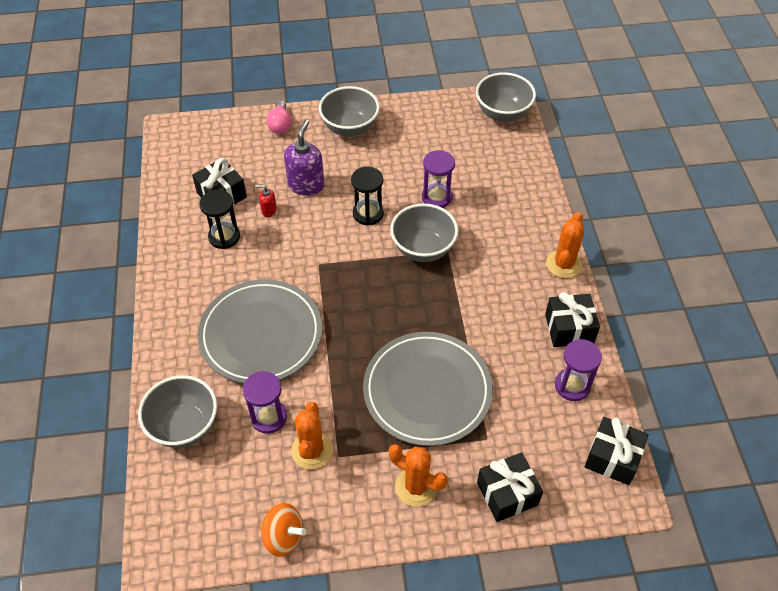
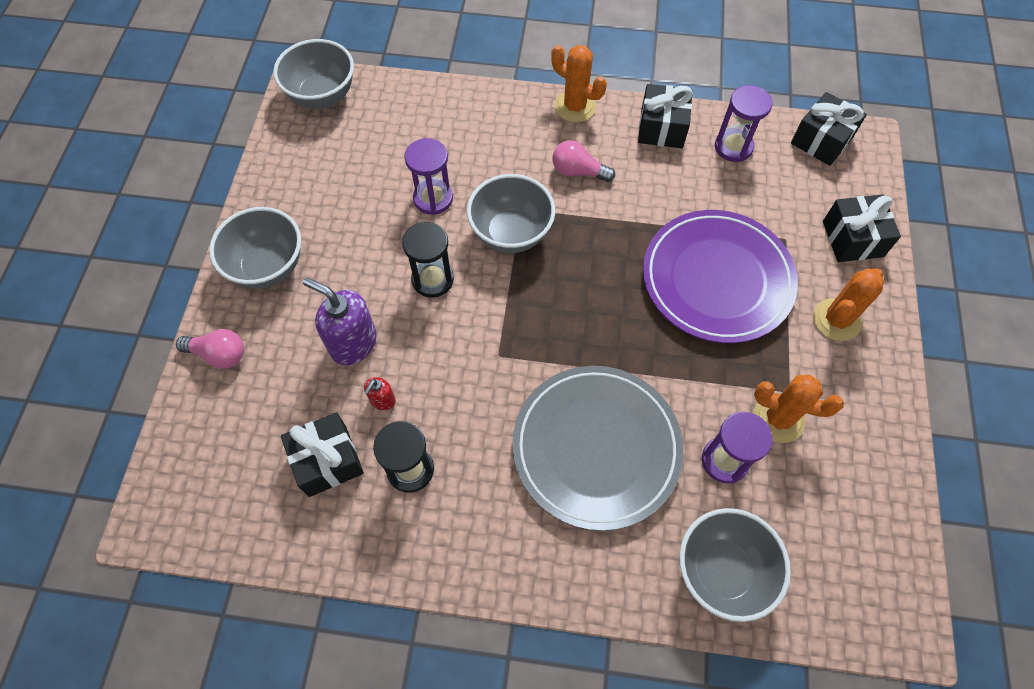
camera: 75 degrees left, 10 degrees up
orange spinning top [260,503,306,557] -> none
grey plate [363,332,493,446] -> purple plate [643,210,798,343]
none -> pink light bulb [553,140,615,182]

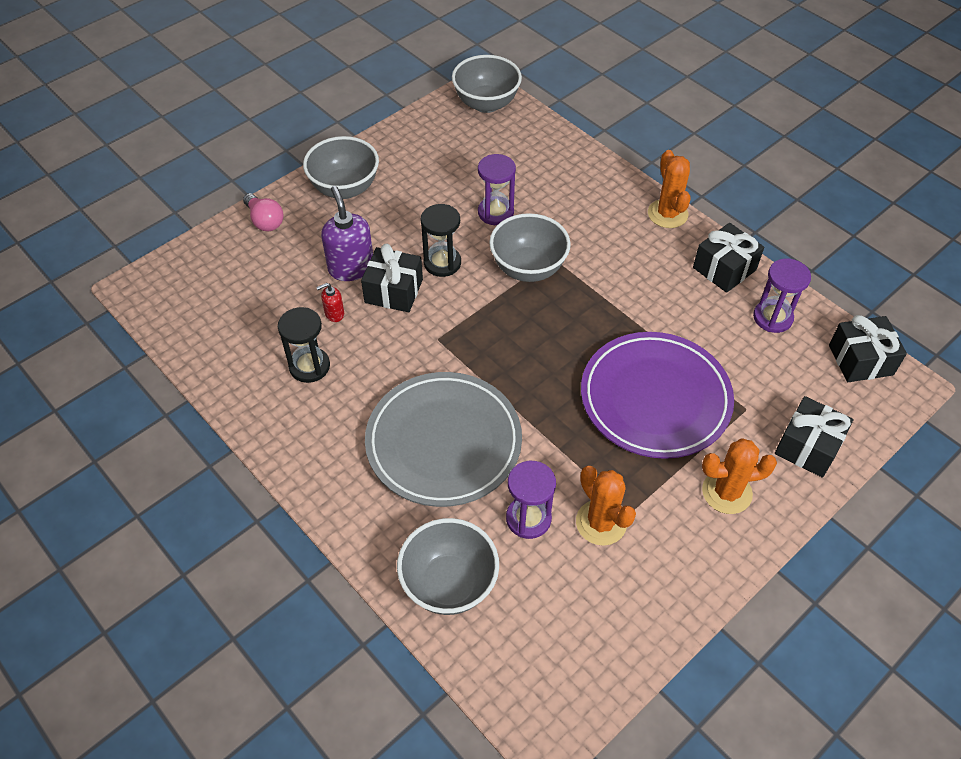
camera: 40 degrees right, 10 degrees down
black gift [281,412,364,497] -> black gift moved to [361,243,423,312]
pink light bulb [553,140,615,182] -> none

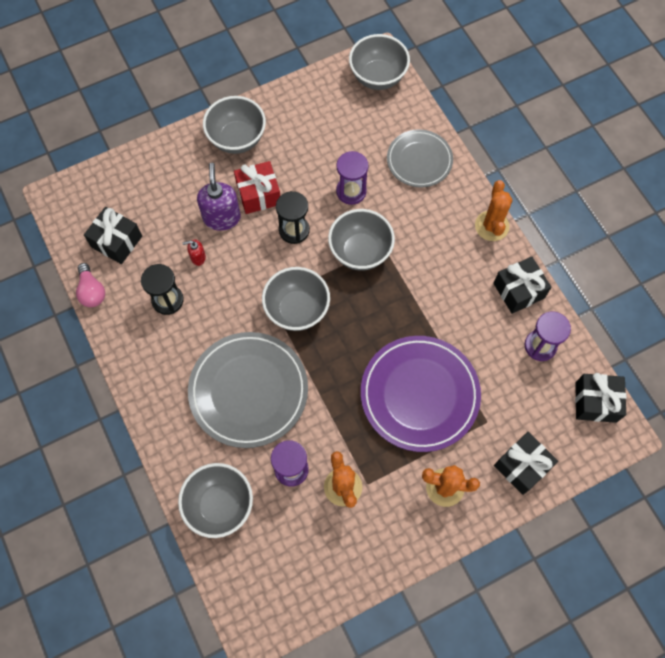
camera: 15 degrees right, 15 degrees up
pink light bulb [243,193,284,231] -> pink light bulb moved to [76,263,105,307]
black gift [361,243,423,312] -> black gift moved to [84,207,142,264]
none -> red gift [234,161,280,214]
none -> grey bowl [262,267,330,331]
none -> grey plate [387,129,453,188]

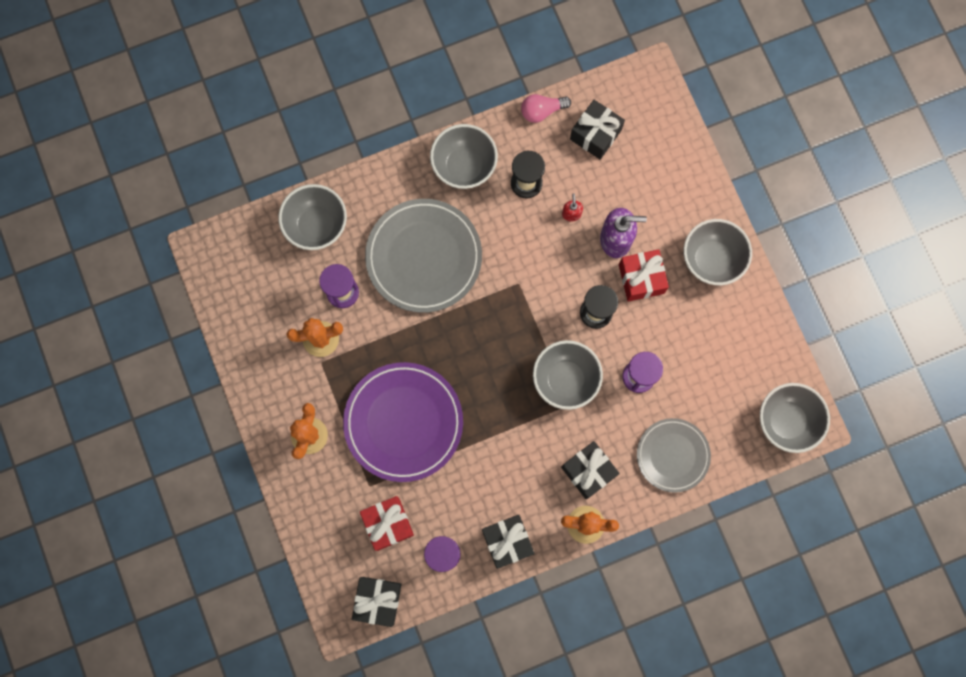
camera: 95 degrees right, 10 degrees up
grey bowl [262,267,330,331] -> grey bowl moved to [430,124,498,189]
black gift [494,432,558,495] -> black gift moved to [561,441,620,499]
none -> red gift [360,496,414,551]

